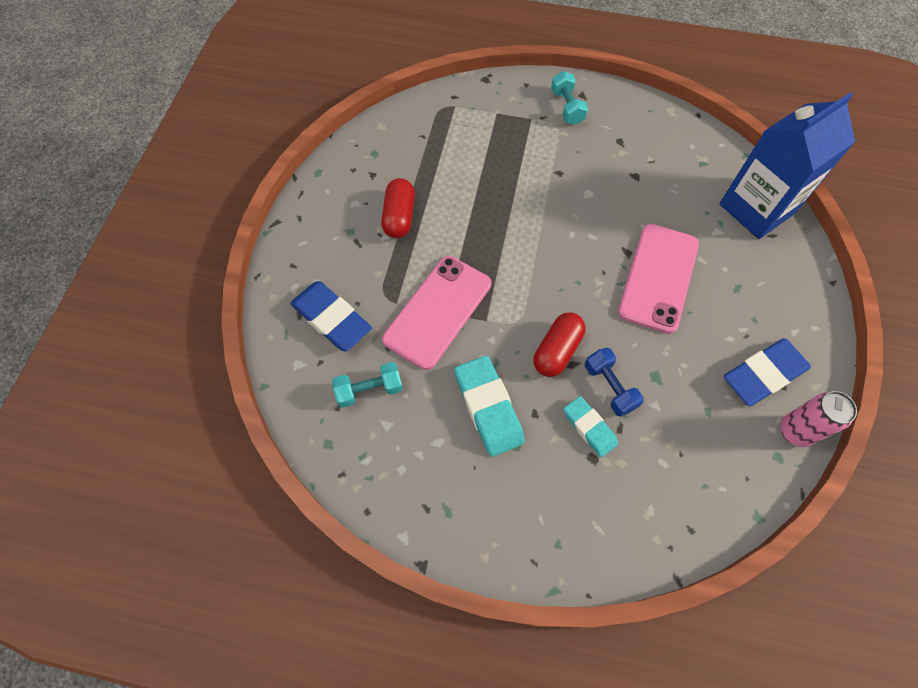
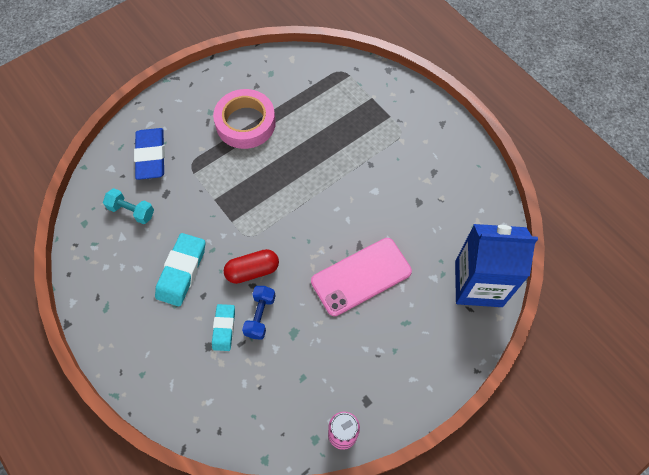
camera: 40 degrees right, 0 degrees up
red capsule [381,178,415,238] -> pink tape [213,89,276,149]
pink phone [382,256,491,370] -> none
turquoise dumbbell [551,71,588,125] -> none
blue eraser [724,338,811,406] -> none

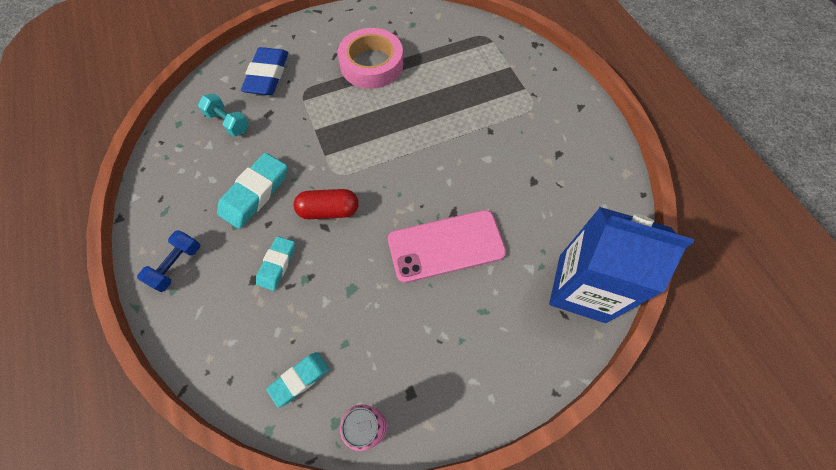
camera: 15 degrees right, 0 degrees up
blue dumbbell [242,286,276,340] -> blue dumbbell moved to [137,230,200,292]
none -> turquoise eraser [266,352,329,408]

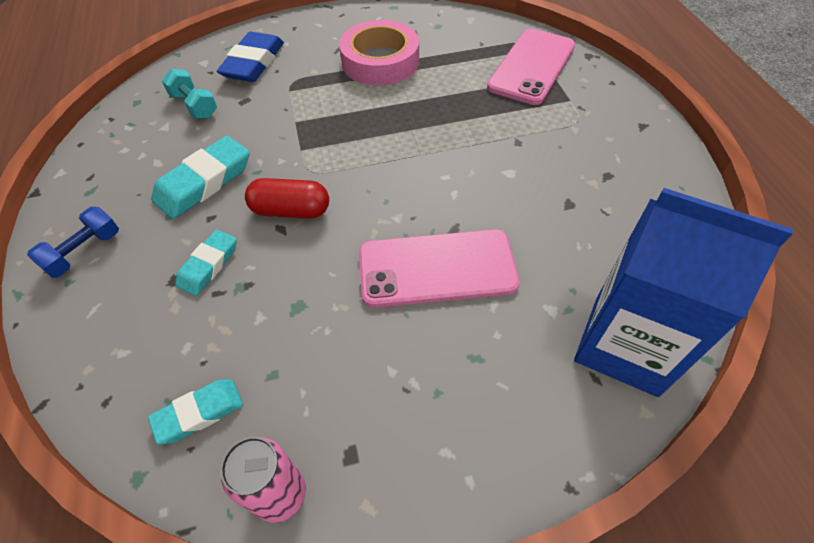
camera: 10 degrees right, 10 degrees down
none -> pink phone [487,28,575,105]

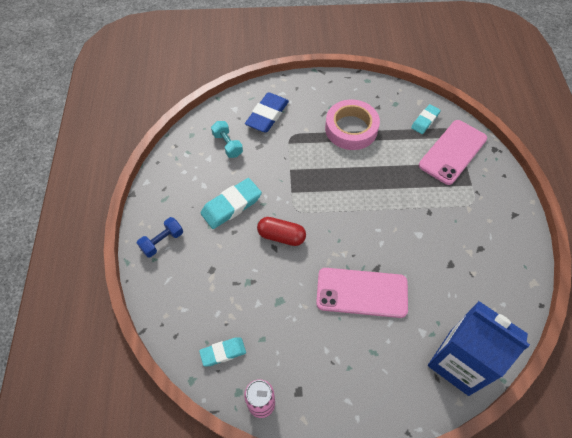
camera: 10 degrees right, 5 degrees up
turquoise eraser [175,230,237,296] -> turquoise eraser moved to [411,104,441,134]

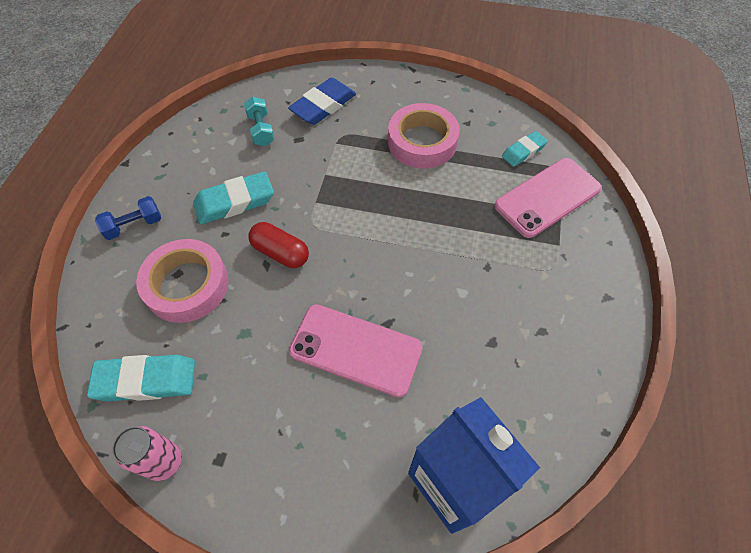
camera: 15 degrees right, 0 degrees up
turquoise eraser [199,337,246,366] -> turquoise eraser [87,355,195,401], size x1.61
none -> pink tape [136,239,229,323]

